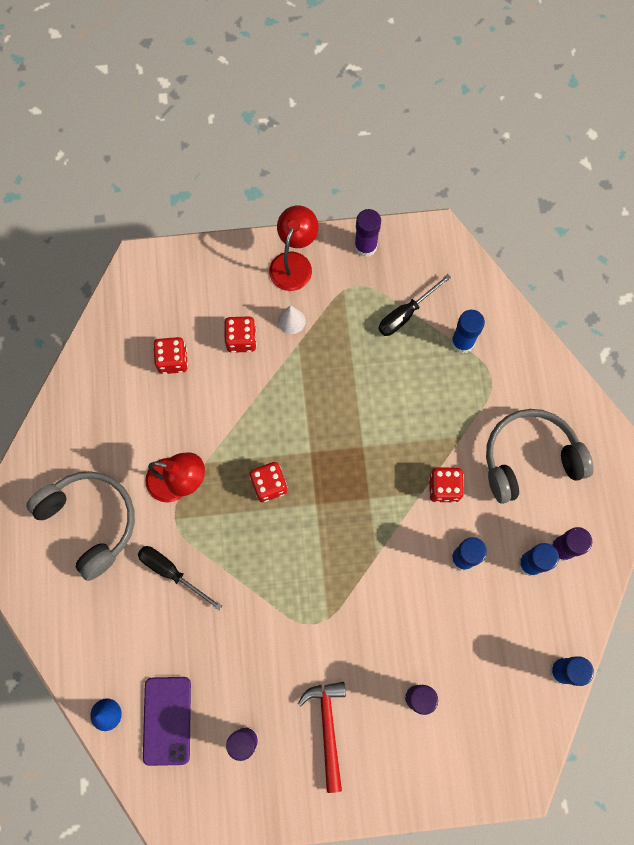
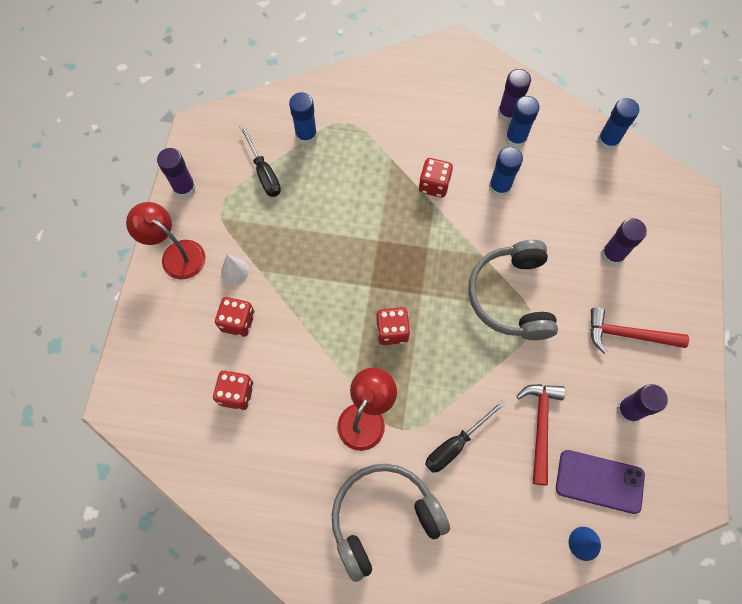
camera: 75 degrees left, 5 degrees down
grey headphones [486,409,594,504] -> grey headphones moved to [468,240,558,340]
none -> red hammer [516,384,565,485]

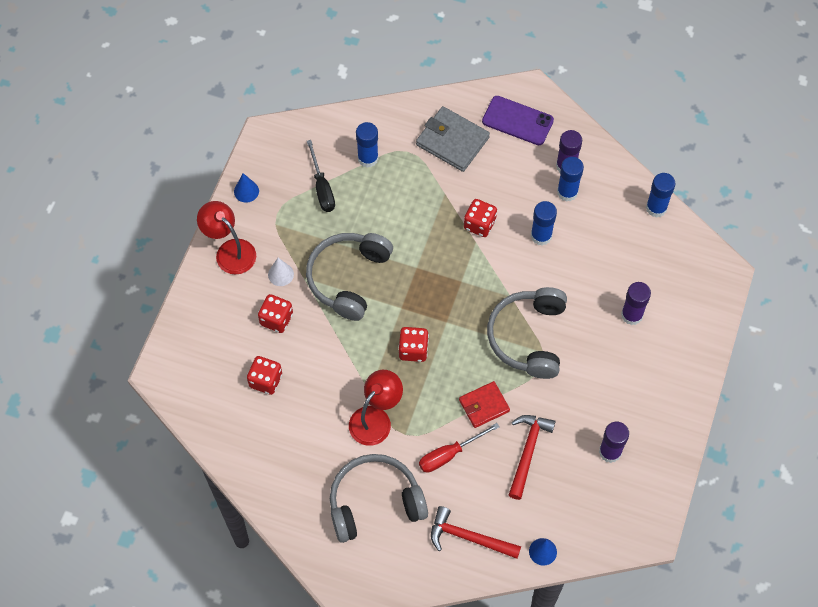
camera: 10 degrees right, 5 degrees down
purple glue stick [157,148,196,198] -> blue cone [234,173,259,203]
black screwdriver [425,400,506,473] -> red screwdriver [419,423,500,473]
purple phone [556,450,645,514] -> purple phone moved to [482,96,554,145]
red hammer [590,308,689,354] -> red hammer moved to [431,506,521,559]
none -> grey headphones [306,233,393,321]
none -> grey wallet [416,106,490,172]
none -> red wallet [459,381,510,428]

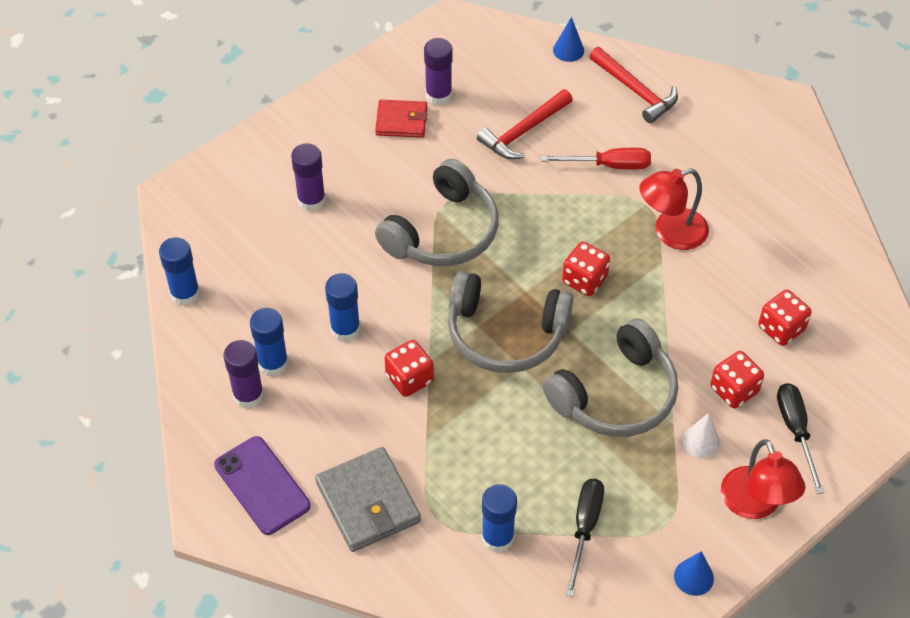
camera: 150 degrees left, 10 degrees down
grey headphones [330,454,428,543] -> grey headphones moved to [448,271,574,373]
red wallet [459,381,510,428] -> red wallet moved to [375,100,428,138]
none -> black screwdriver [777,383,824,494]

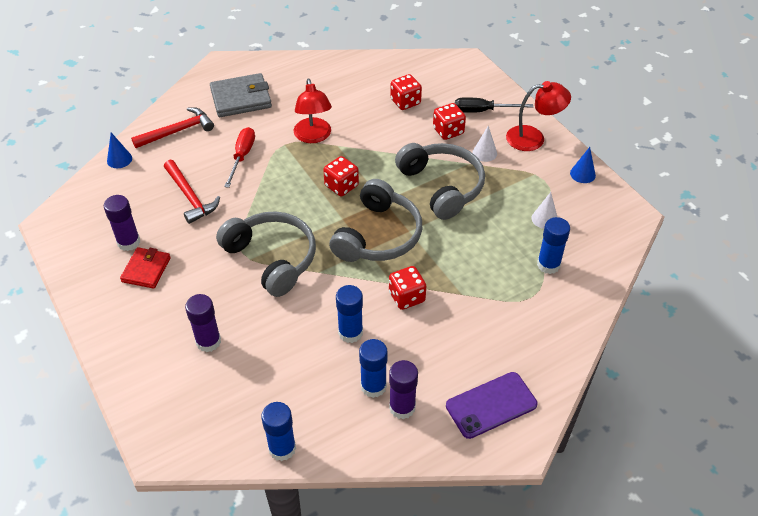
camera: 80 degrees left, 5 degrees down
grey wallet [315,447,421,552] -> grey wallet moved to [210,73,272,117]
black screwdriver [565,479,604,597] -> white cone [532,192,557,229]

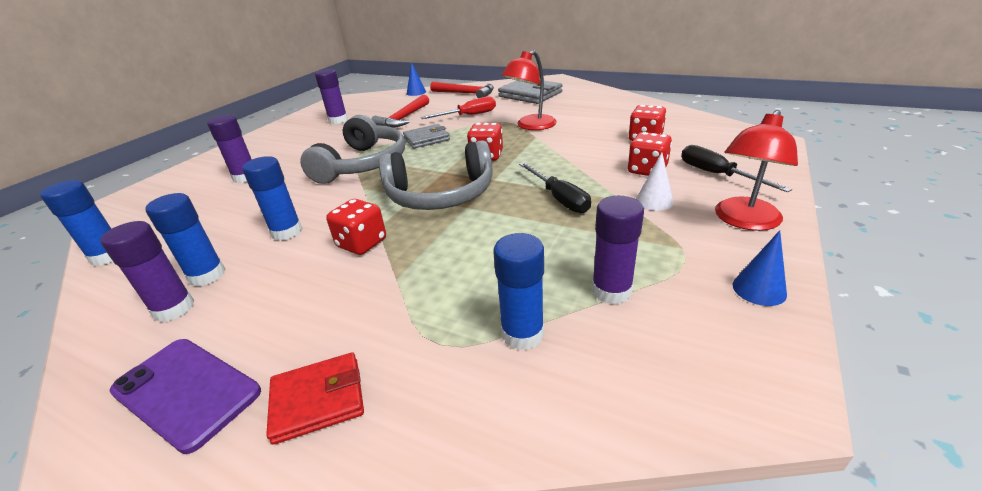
camera: 60 degrees right, 15 degrees down
red wallet [120,247,171,289] -> red wallet moved to [266,352,364,445]
grey headphones [395,143,485,220] -> black screwdriver [519,162,591,213]
red lamp [506,81,571,151] -> red lamp turned 75 degrees clockwise [715,110,798,231]
white cone [532,192,557,229] -> purple glue stick [592,196,644,305]
none -> grey wallet [403,124,450,148]

